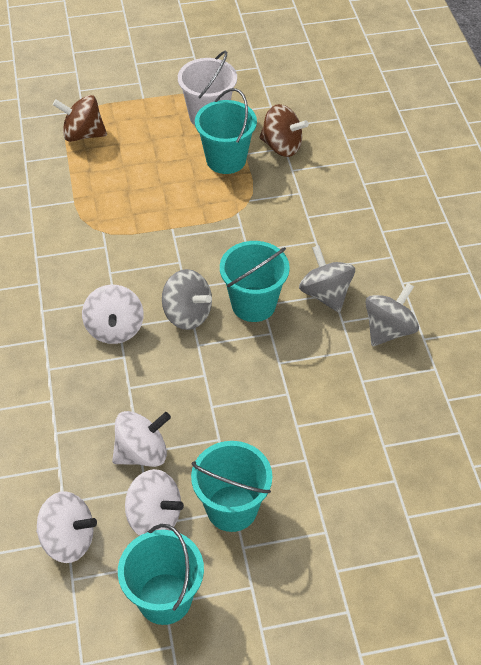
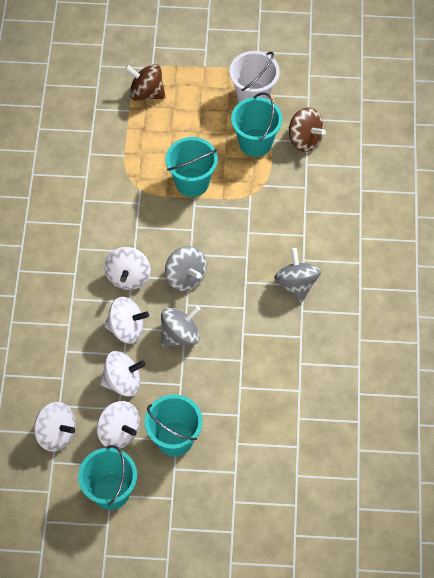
camera: 15 degrees right, 10 degrees up
turquoise bucket [220,241,290,322] -> turquoise bucket moved to [166,137,218,197]
grey spinning top [365,283,419,346] -> grey spinning top moved to [161,306,200,346]
none -> white spinning top [104,297,149,344]

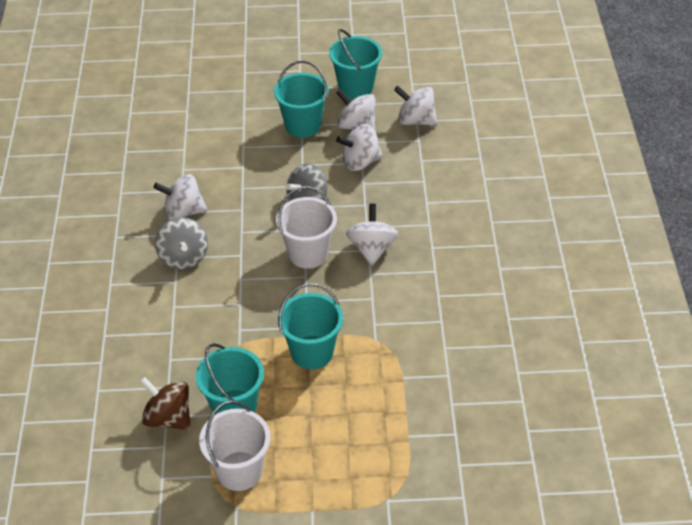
camera: 175 degrees right, 15 degrees down
white spinning top [104,297,149,344] -> white spinning top moved to [153,174,207,220]
brown spinning top [125,64,166,101] -> none
grey spinning top [165,246,207,291] -> white bucket [276,186,337,269]

